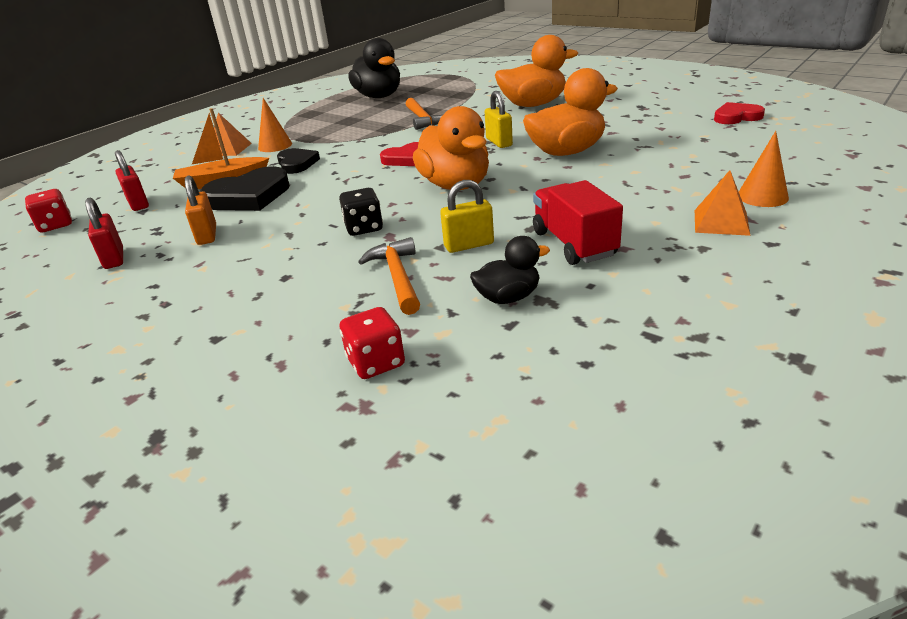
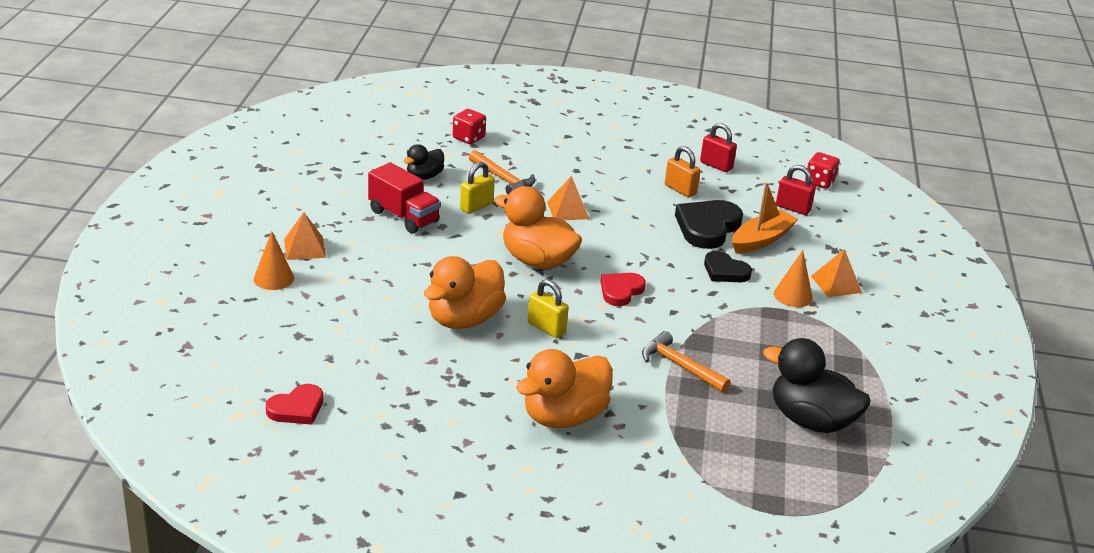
camera: 145 degrees right, 0 degrees up
black dice [339,188,383,236] -> orange pyramid [547,176,589,220]

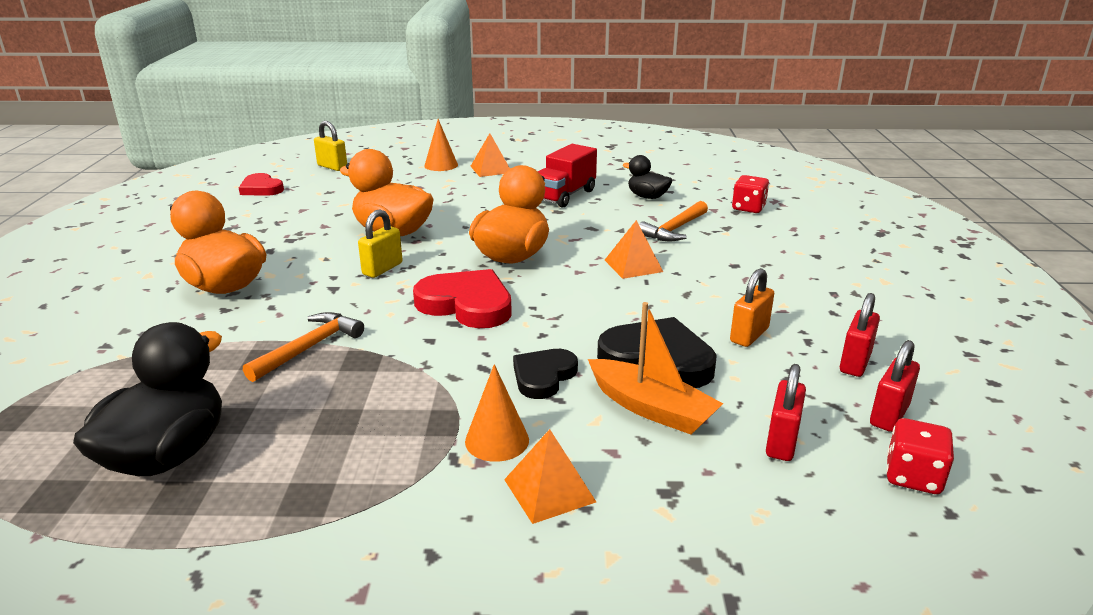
camera: 85 degrees right, 5 degrees down
yellow padlock [460,162,495,214] -> yellow padlock moved to [314,121,347,171]
red heart [600,273,646,306] -> red heart [413,269,512,328], size x1.60
none -> red padlock [870,340,920,432]

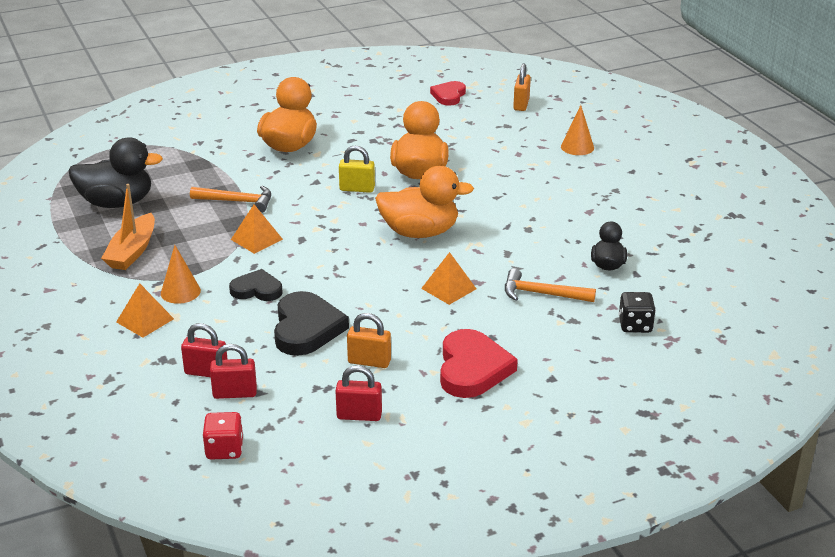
camera: 65 degrees right, 5 degrees up
yellow padlock [314,121,347,171] -> orange padlock [513,63,531,111]
red heart [413,269,512,328] -> red heart moved to [440,329,518,398]
orange pyramid [470,133,510,177] -> orange pyramid moved to [231,204,283,254]
red truck [538,144,597,208] -> none
orange boat [588,302,723,435] -> orange boat moved to [101,184,155,270]
red dice [732,175,769,213] -> black dice [619,292,656,333]
red padlock [870,340,920,432] -> red padlock moved to [181,323,228,377]

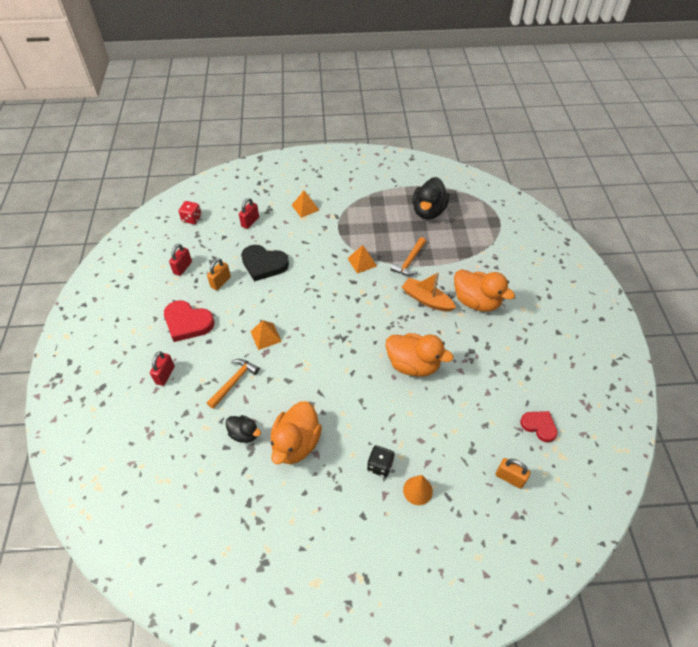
camera: 110 degrees right, 20 degrees up
orange boat [101,184,155,270] -> orange boat moved to [402,272,456,312]
orange cone [161,245,201,304] -> none
red padlock [210,344,257,399] -> red padlock moved to [150,351,175,386]
black heart [229,269,282,301] -> none
yellow padlock [339,145,375,193] -> none
orange duck [375,166,474,238] -> orange duck moved to [271,401,322,464]
black dice [619,292,656,333] -> black dice moved to [367,445,394,477]

